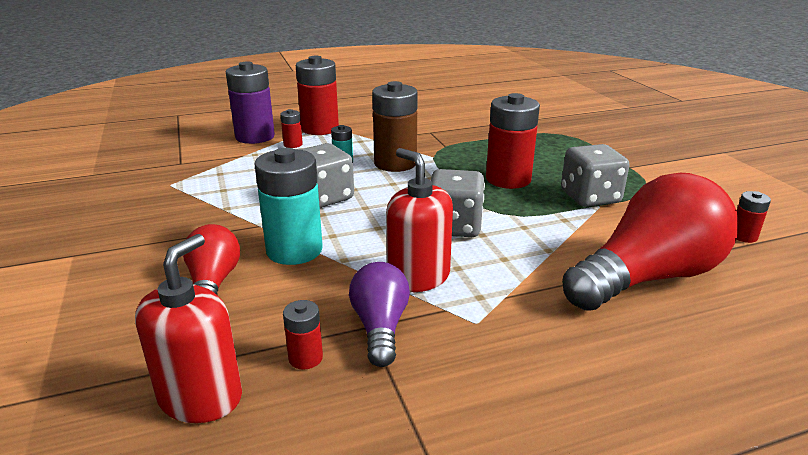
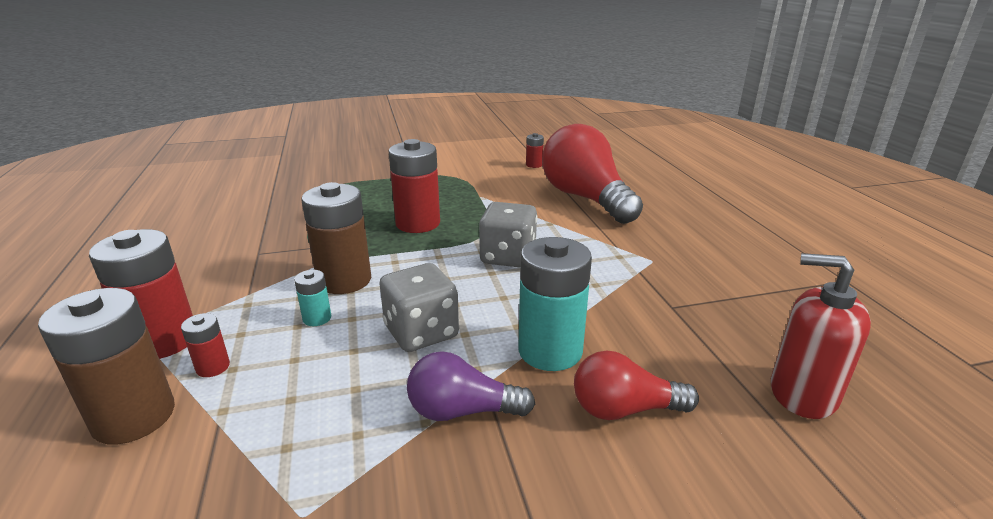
camera: 85 degrees left, 0 degrees up
purple battery [226,61,275,144] -> brown battery [38,288,175,444]
red battery [283,300,323,370] -> none
purple light bulb [349,262,410,367] -> purple light bulb moved to [407,351,535,421]
red soap dispenser [386,148,453,292] -> none
grey dice [561,144,630,207] -> none

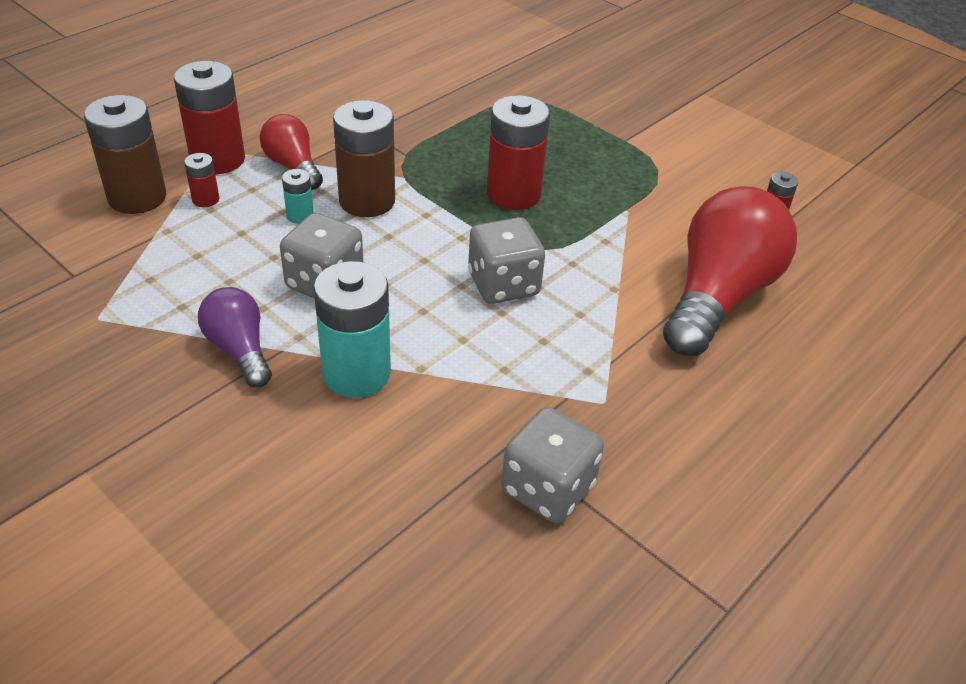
camera: 55 degrees right, 15 degrees up
red light bulb [574,350,699,420] -> red light bulb moved to [260,114,323,190]
red soap dispenser [771,253,871,419] -> none
none -> grey dice [501,407,604,523]

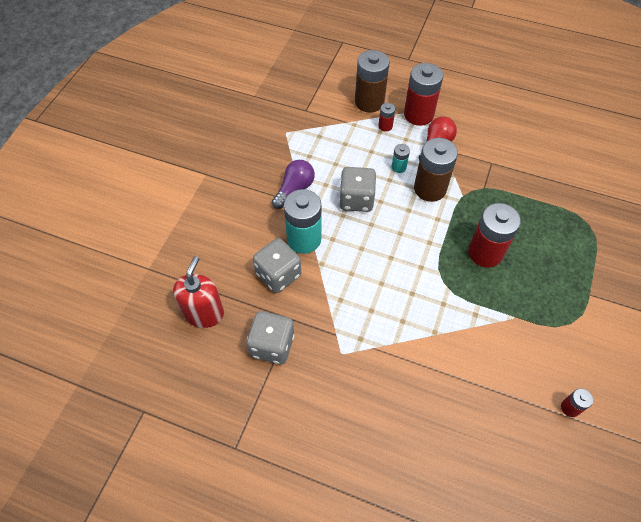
camera: 70 degrees right, 15 degrees up
grey dice [468,217,545,304] -> grey dice moved to [253,238,301,293]
red light bulb [663,186,797,356] -> none
none -> red soap dispenser [173,256,224,328]

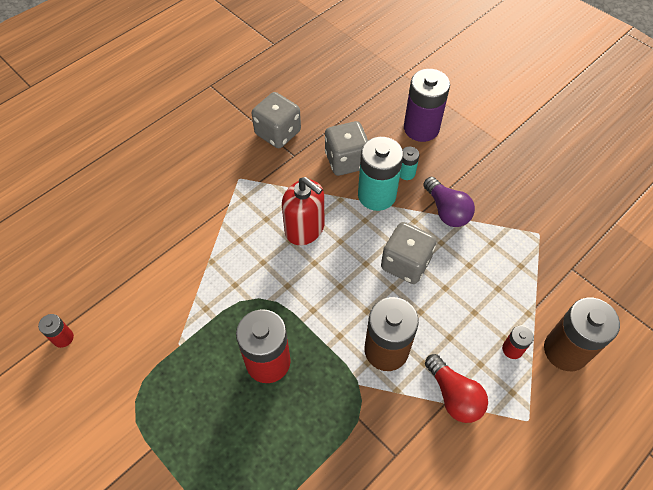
camera: 115 degrees right, 0 degrees up
red soap dispenser [173,256,224,328] -> red soap dispenser moved to [282,177,324,245]
turquoise battery [392,144,410,173] -> turquoise battery moved to [400,147,419,180]
red battery [404,63,443,126] -> none
none -> purple battery [404,69,450,142]

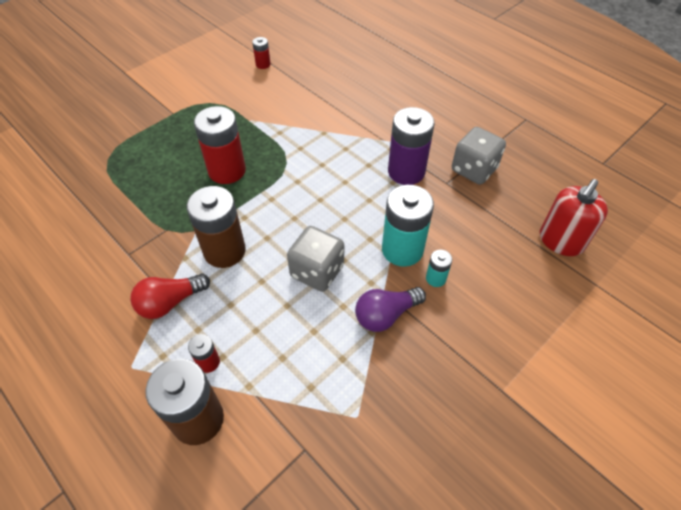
camera: 90 degrees right, 5 degrees down
red soap dispenser [282,177,324,245] -> red soap dispenser moved to [540,179,608,256]
grey dice [325,121,368,176] -> none
purple battery [404,69,450,142] -> purple battery moved to [388,107,435,185]

